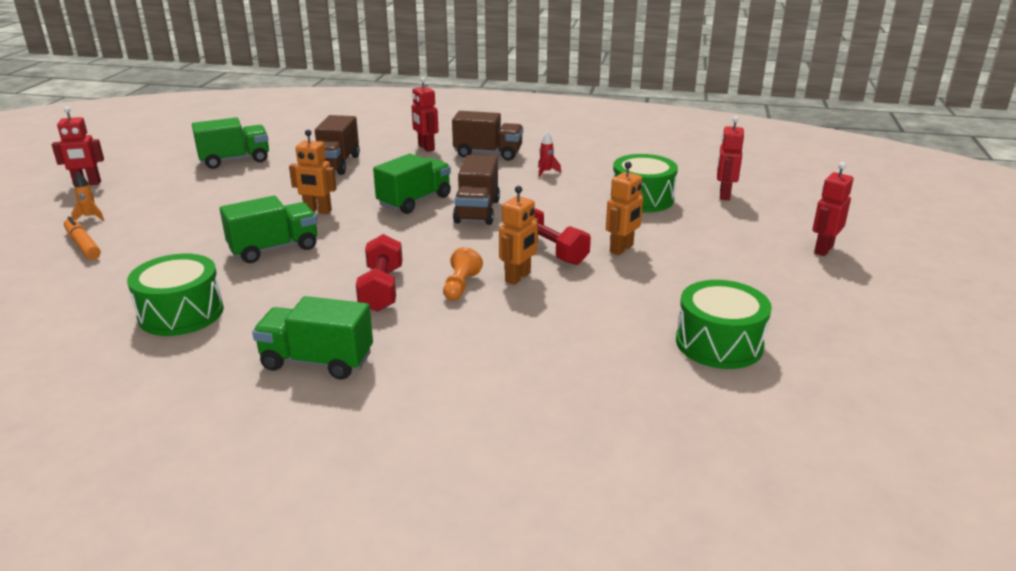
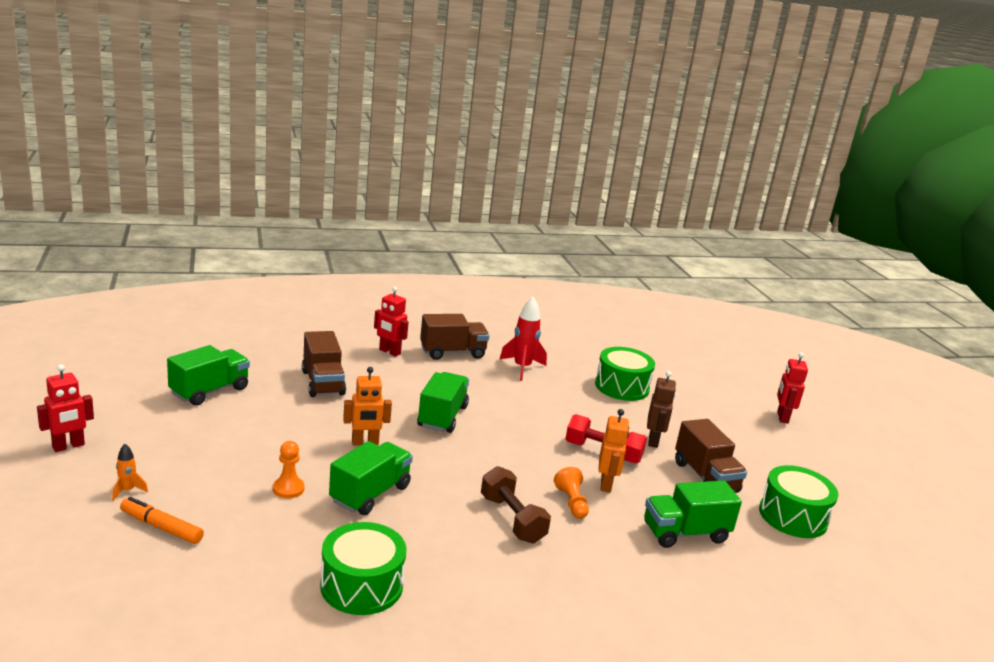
camera: 30 degrees left, 5 degrees down
green truck [252,296,373,380] -> green truck moved to [644,480,742,548]
red dumbbell [356,234,402,312] -> brown dumbbell [481,466,551,544]
brown truck [453,155,500,225] -> brown truck moved to [675,419,747,493]
red rocket [538,131,561,178] -> red rocket [500,296,547,381], size x1.94
orange robot [606,161,643,255] -> brown robot [647,371,676,448]
red robot [717,116,744,200] -> none
none -> orange pawn [273,441,304,499]

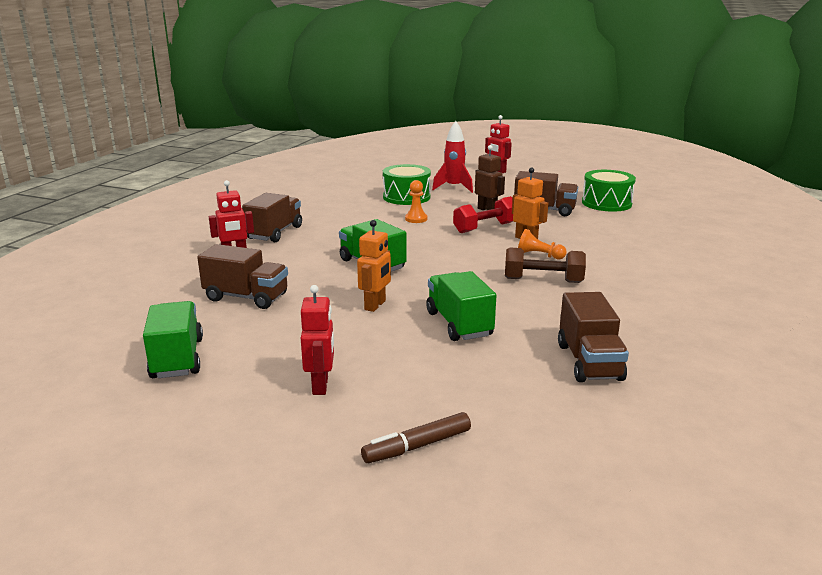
camera: 50 degrees left, 0 degrees up
red robot [37,364,94,452] -> red robot moved to [301,285,334,395]
orange rocket [112,444,148,501] -> none
orange marker [120,497,204,544] -> brown marker [361,412,471,463]
orange pawn [273,441,304,499] -> orange pawn moved to [405,180,427,223]
green drum [320,522,406,615] -> brown truck [558,292,629,382]
red rocket [500,296,547,381] -> red rocket moved to [432,121,473,193]
green truck [644,480,742,548] -> none

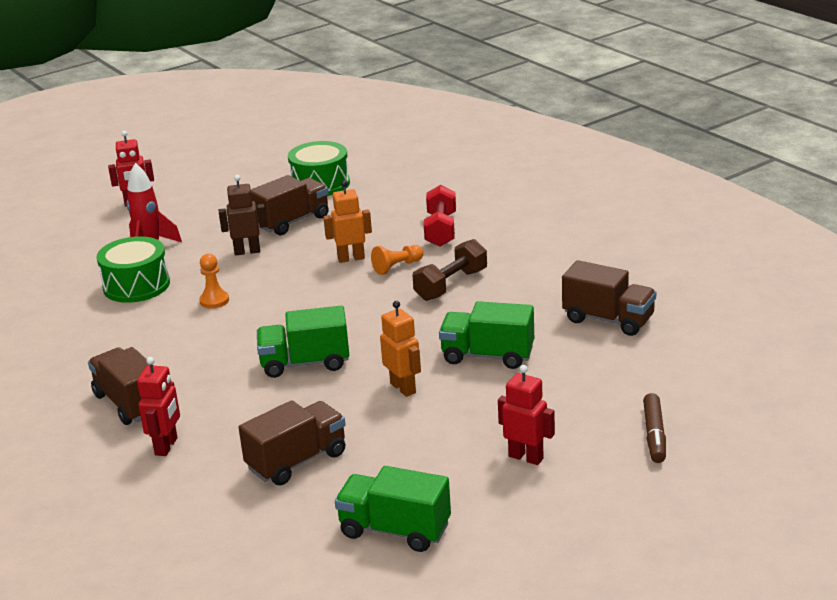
camera: 55 degrees left, 5 degrees up
red dumbbell [453,196,513,233] -> red dumbbell moved to [424,185,456,247]

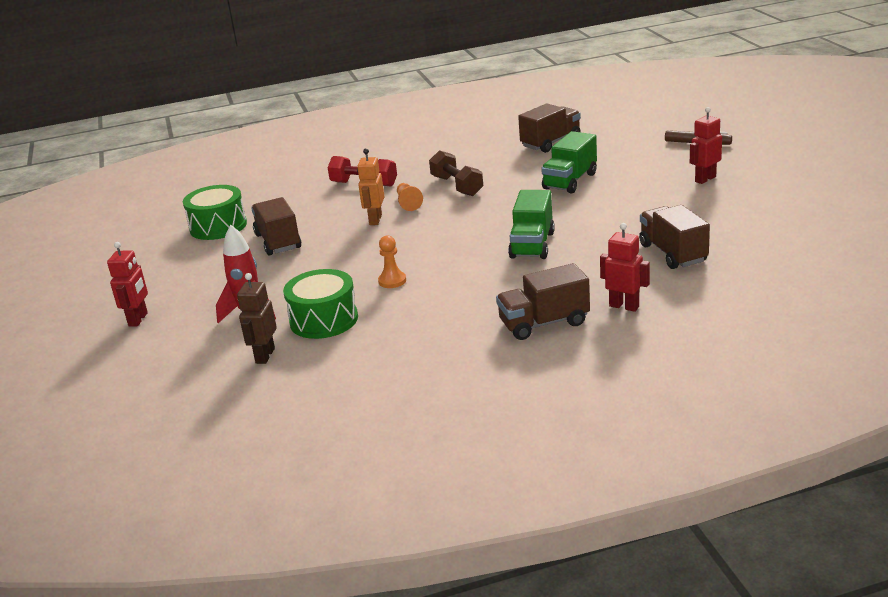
camera: 70 degrees left, 0 degrees up
brown robot [219,175,267,255] -> brown robot moved to [237,273,277,364]
green truck [335,466,451,552] -> none
orange robot [380,301,421,397] -> none

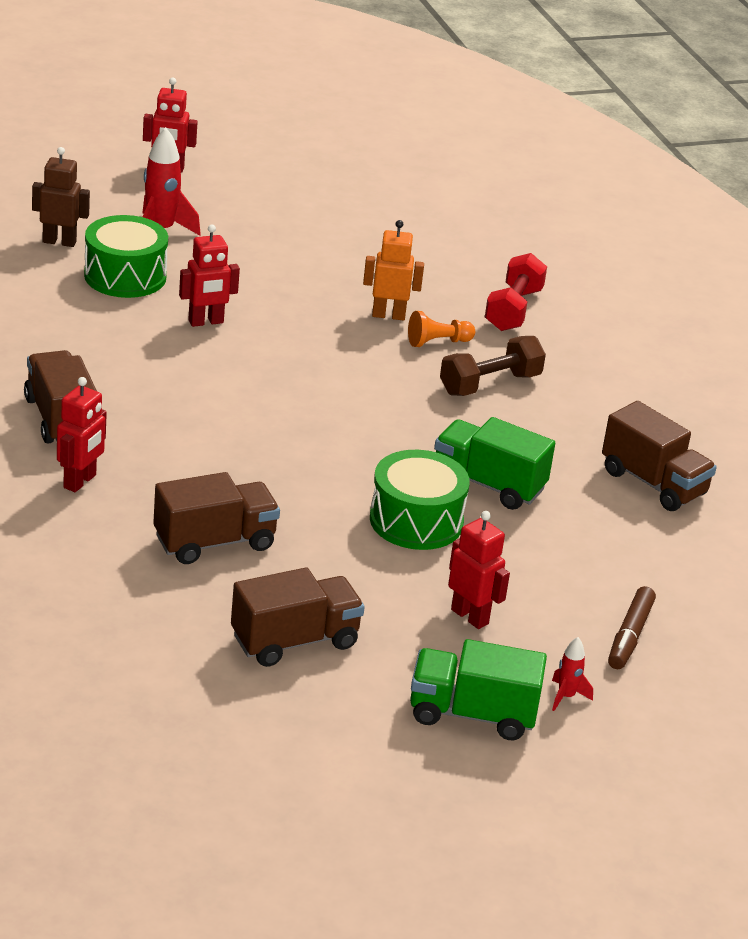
camera: 80 degrees right, 5 degrees up
green drum [183,185,247,240] -> green drum moved to [370,450,470,550]
brown truck [251,197,301,255] -> brown truck moved to [231,568,365,667]
orange pawn [378,235,406,288] -> red robot [179,224,240,327]
green truck [508,190,555,259] -> green truck moved to [410,639,547,740]
none -> red rocket [552,637,593,711]

